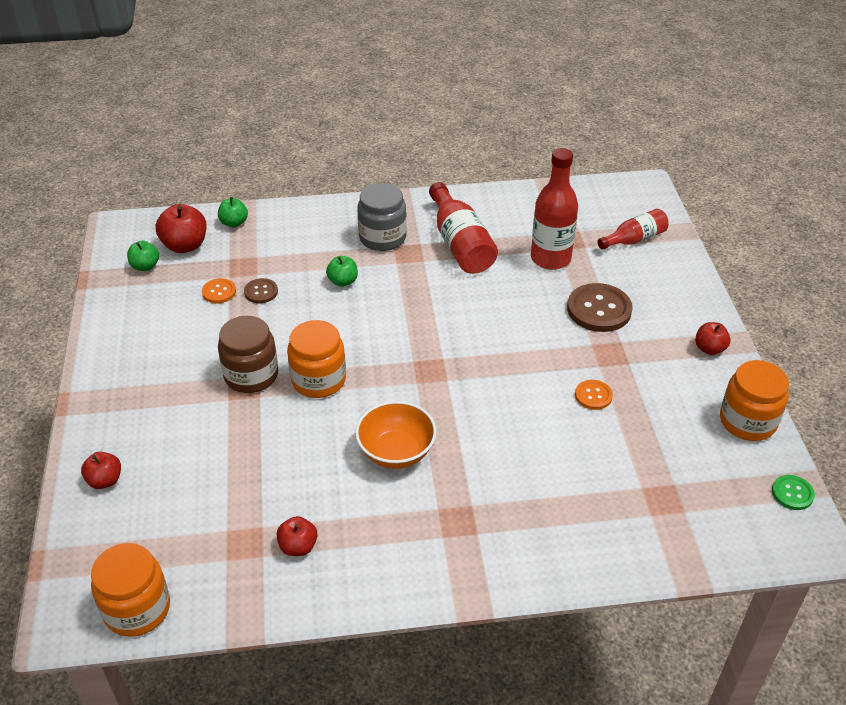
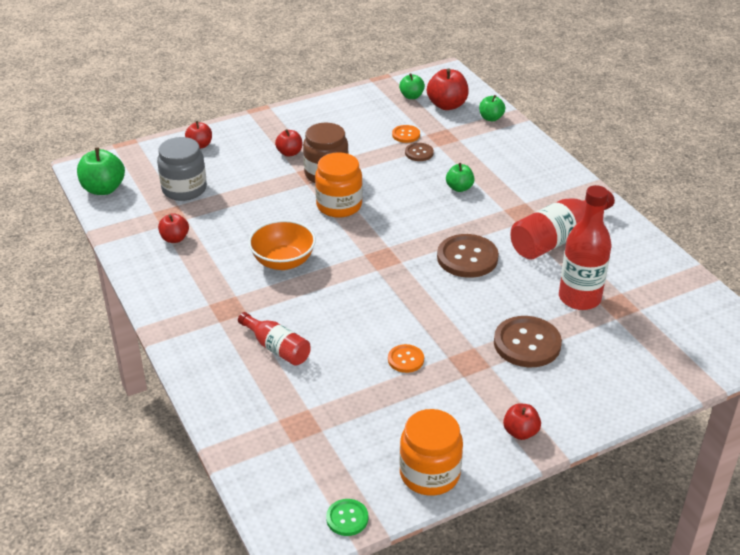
camera: 70 degrees right, 5 degrees down
orange jar [91,543,170,637] -> green apple [77,147,125,195]
grey jar [357,183,407,251] -> grey jar moved to [157,137,207,201]
red bottle [597,209,669,250] -> red bottle moved to [238,312,311,366]
none -> red apple [275,129,302,157]
none -> brown button [437,234,499,278]

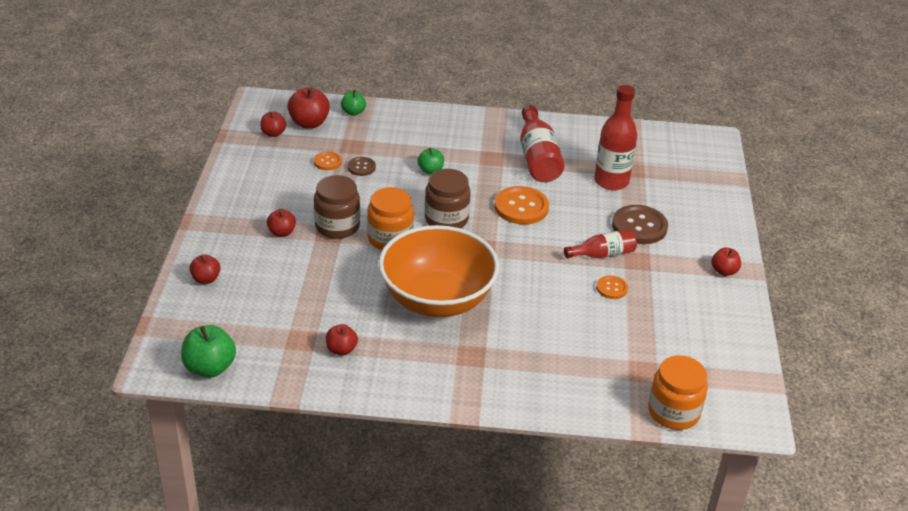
camera: 60 degrees left, 0 degrees up
grey jar [157,137,207,201] -> none
red bottle [238,312,311,366] -> red bottle moved to [564,229,637,258]
orange bowl [248,220,316,270] -> orange bowl [379,225,499,317], size x1.81
green button [326,499,368,536] -> none
green apple [399,73,425,99] -> red apple [260,112,286,137]
orange jar [399,409,463,496] -> orange jar moved to [648,355,708,430]
brown button [437,234,499,278] -> orange button [494,186,549,225]
none -> brown jar [425,169,471,228]

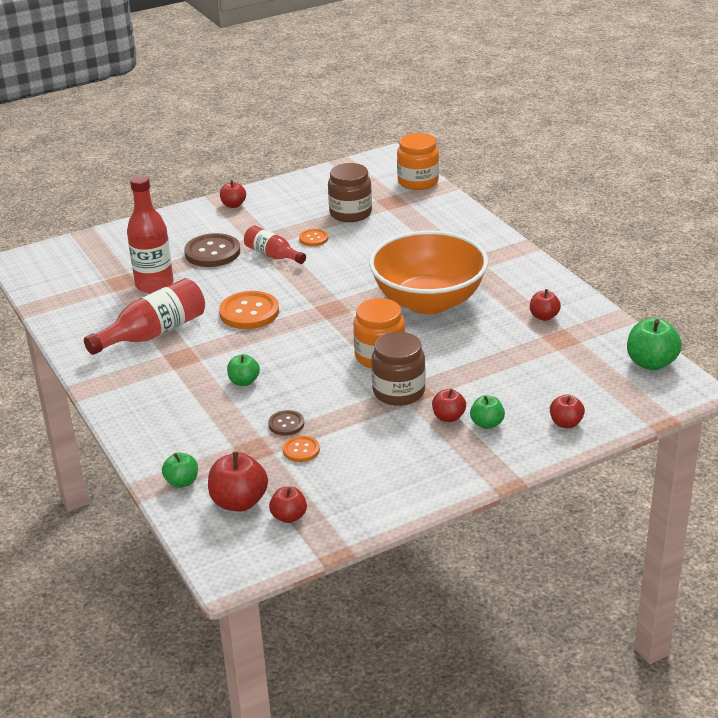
camera: 120 degrees left, 5 degrees down
brown jar [425,169,471,228] -> brown jar moved to [328,163,372,222]
none -> green apple [470,396,505,429]

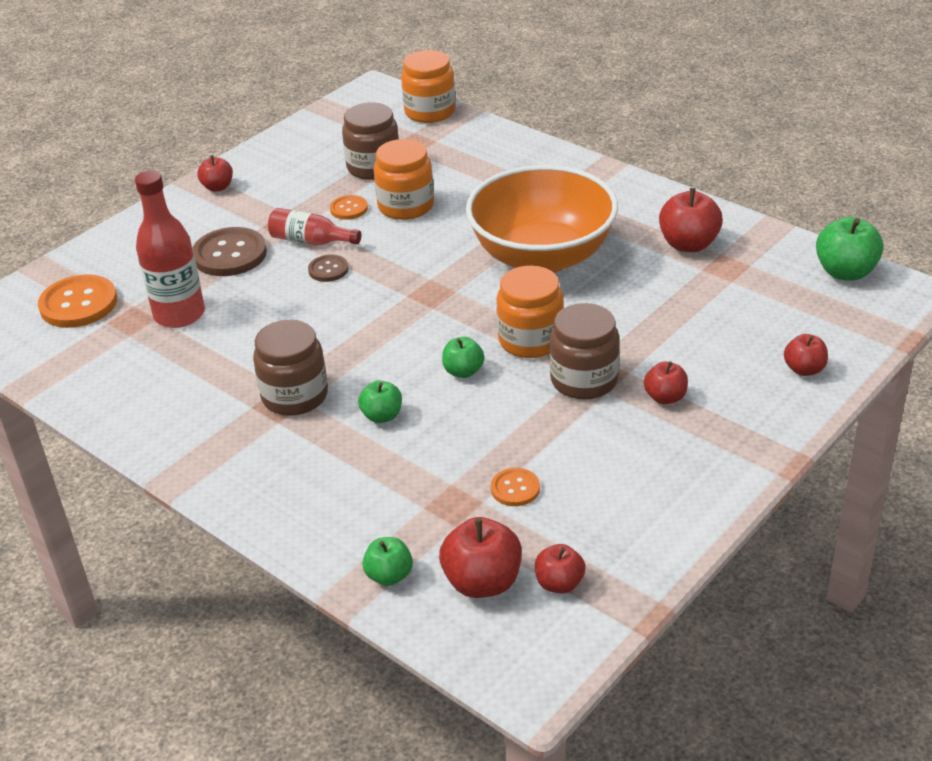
camera: 20 degrees left, 5 degrees up
red bottle [84,278,205,355] -> none
orange button [219,291,279,329] -> orange button moved to [38,274,117,328]
brown button [268,410,304,436] -> brown button moved to [308,255,349,282]
green apple [470,396,505,429] -> green apple moved to [442,337,484,378]
red apple [530,289,561,321] -> red apple [659,188,723,252], size x1.63
none -> brown jar [253,320,328,416]
none -> orange jar [374,139,434,220]

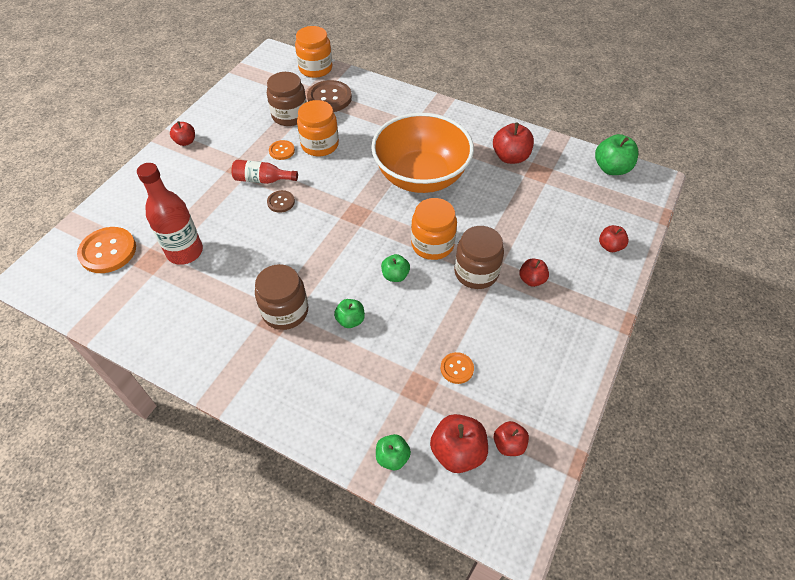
camera: 15 degrees left, 15 degrees up
brown button [192,227,267,276] -> brown button moved to [307,80,352,112]

